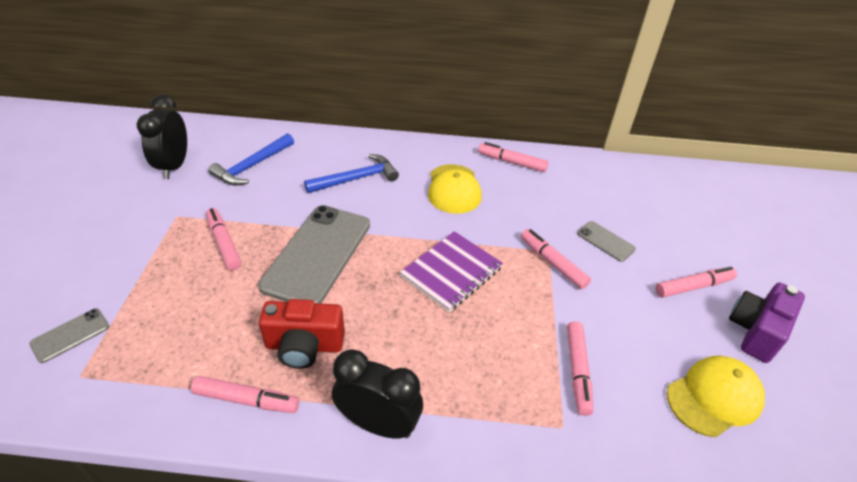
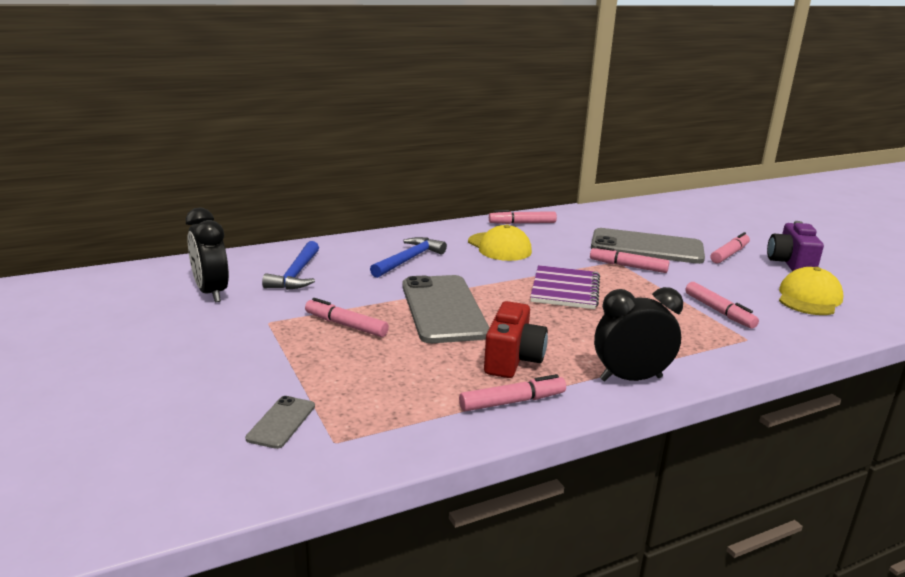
camera: 30 degrees left, 20 degrees down
red camera [259,299,345,369] -> red camera turned 45 degrees counterclockwise [484,301,548,378]
grey phone [577,221,636,262] -> grey phone [591,228,705,264], size x2.24

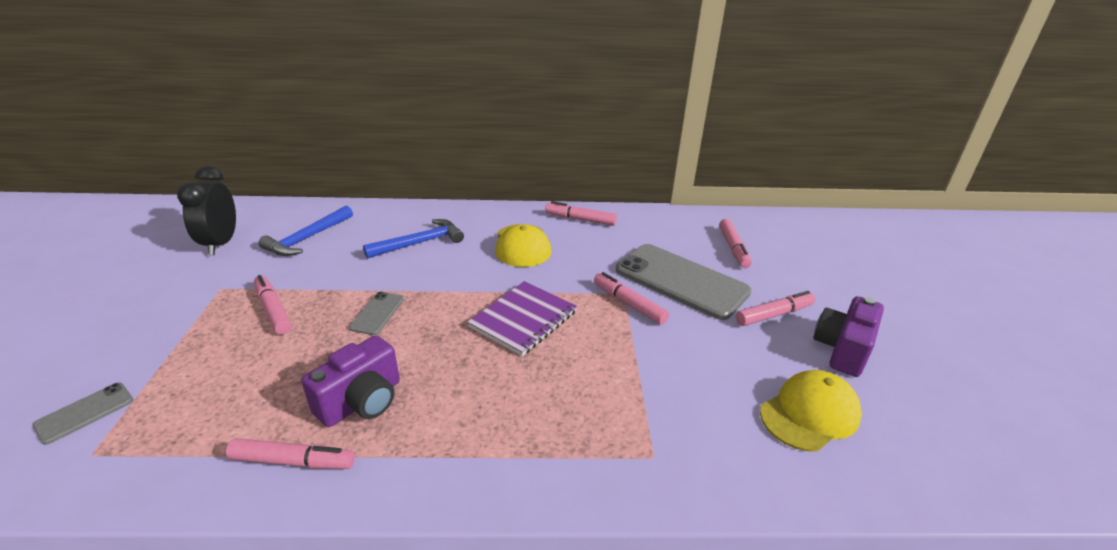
camera: 25 degrees right, 10 degrees up
grey phone [402,275,490,343] -> grey phone [349,292,404,335], size x0.45
red camera [484,301,548,378] -> purple camera [301,335,400,427]
black clock [594,287,683,381] -> none
pink marker [685,282,759,329] -> pink marker moved to [719,219,752,268]

